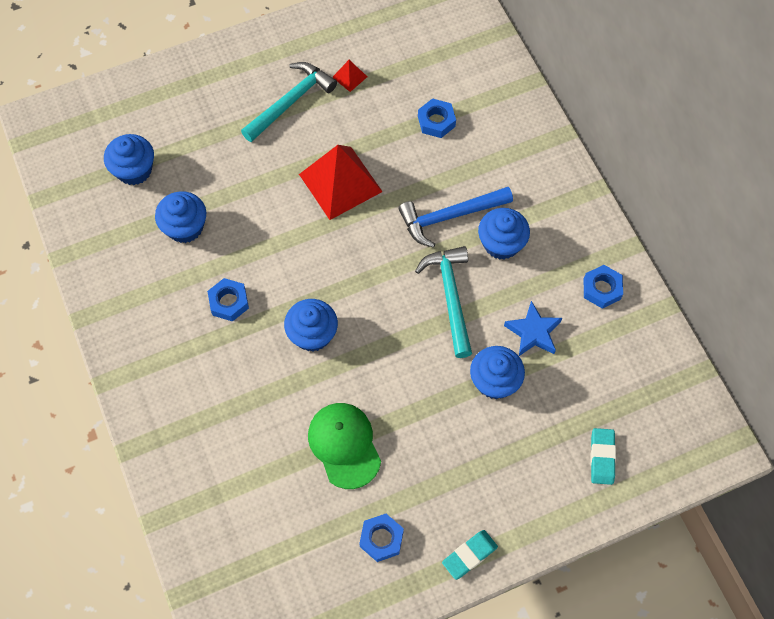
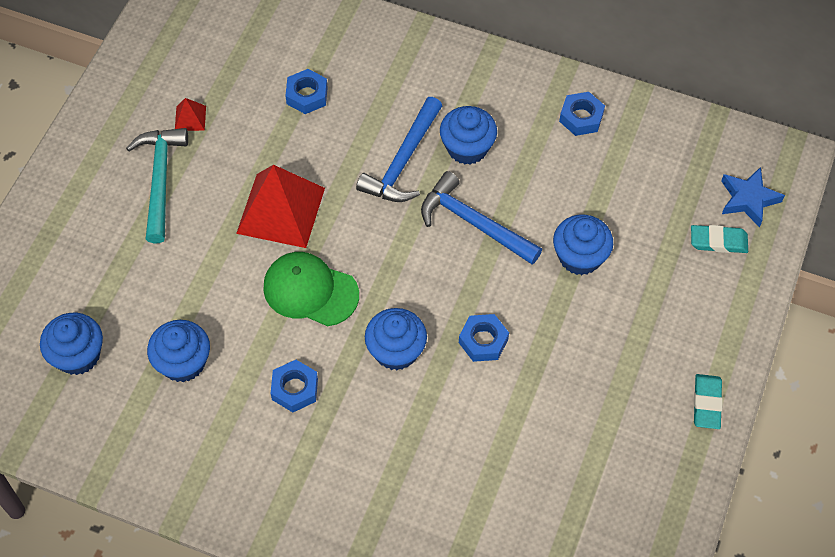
camera: 45 degrees left, 5 degrees down
green cap [308,403,381,489] -> green cap moved to [263,252,359,326]
blue nut [359,514,404,562] -> blue nut moved to [459,314,509,362]
turquoise hammer [415,246,472,358] -> blue hammer [421,171,542,265]
blue star [504,301,562,356] -> blue star moved to [721,167,785,228]
turquoise eraser [591,428,616,485] -> turquoise eraser turned 45 degrees counterclockwise [691,225,748,253]

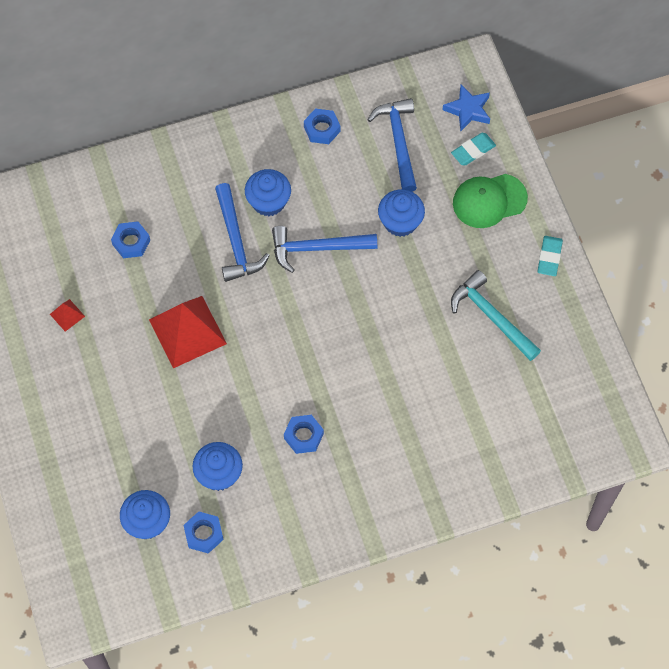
camera: 40 degrees left, 5 degrees up
turquoise hammer [126,128,188,243] -> turquoise hammer moved to [451,270,541,361]
green cap [263,252,359,326] -> green cap moved to [453,174,528,228]
blue cupcake [365,308,427,370] -> none
blue nut [459,314,509,362] -> blue nut moved to [184,511,224,554]
turquoise eraser [694,374,723,429] -> turquoise eraser turned 45 degrees clockwise [538,236,563,276]
none -> blue hammer [367,98,417,192]

